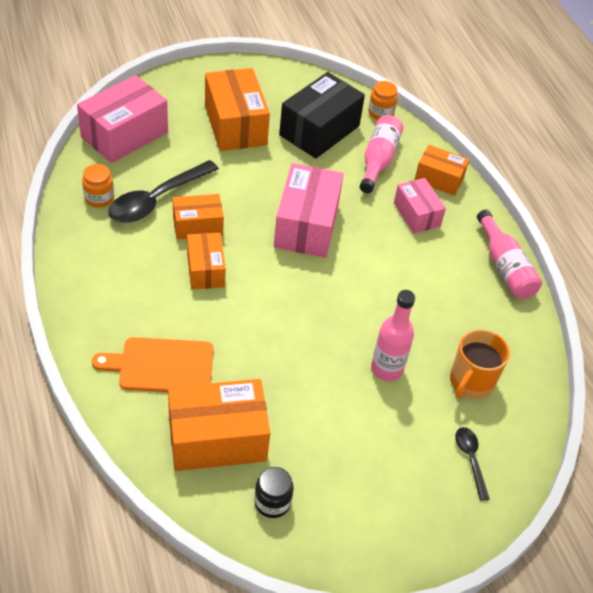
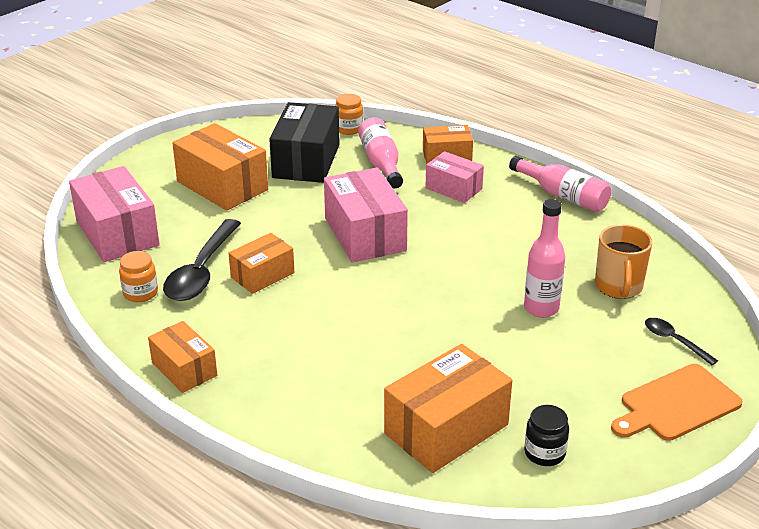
camera: 25 degrees left, 15 degrees down
pink box [77,75,168,163] -> pink box turned 45 degrees counterclockwise [69,166,160,262]
orange cutting board [92,337,213,392] -> orange cutting board moved to [611,364,743,441]
orange box [187,233,226,289] -> orange box moved to [148,321,217,393]

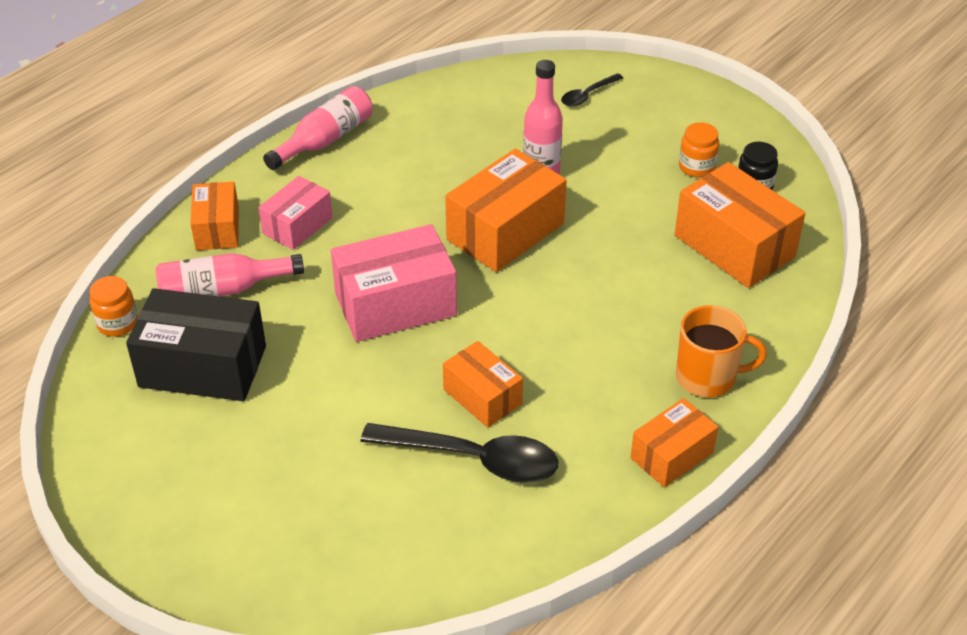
camera: 90 degrees left, 10 degrees up
pink box [69,166,160,262] -> none
orange jar [119,251,158,302] -> orange jar moved to [679,122,719,177]
orange box [172,123,268,211] -> orange box moved to [445,149,567,272]
orange mug [595,225,652,299] -> orange mug moved to [676,305,767,398]
orange cutting board [611,364,743,441] -> none

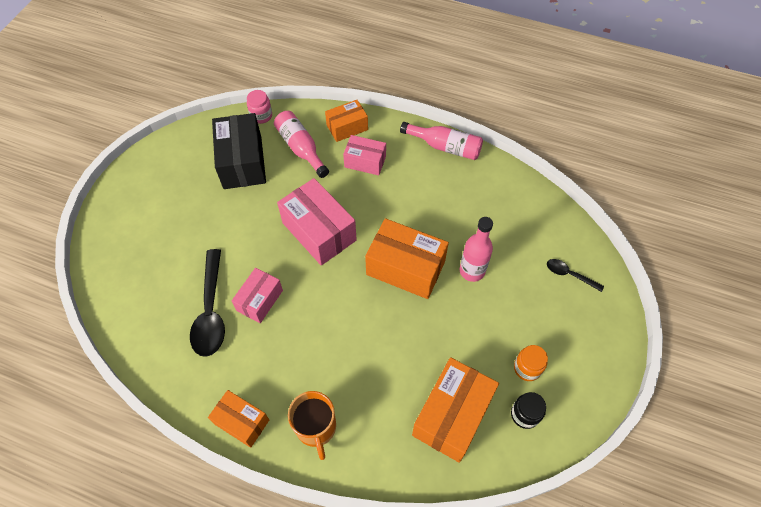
camera: 70 degrees right, 15 degrees up
orange jar [90,276,138,337] -> pink jar [247,90,272,124]
orange box [443,341,523,428] -> pink box [232,268,283,323]

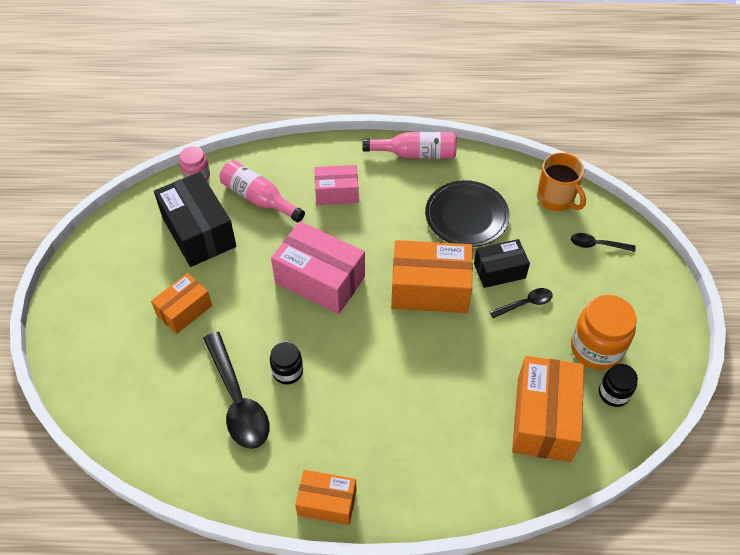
camera: 20 degrees left, 5 degrees down
pink box [232,268,283,323] -> black jar [270,342,303,384]
orange mug [288,391,336,460] -> orange mug moved to [537,153,586,211]
orange box [325,100,368,142] -> orange box moved to [151,273,212,334]
pink bottle [460,217,493,282] -> black box [474,239,530,288]
orange jar [514,345,548,381] -> orange jar [571,295,637,370], size x1.74
none -> black plate [425,180,510,247]
none -> black spoon [489,288,553,318]

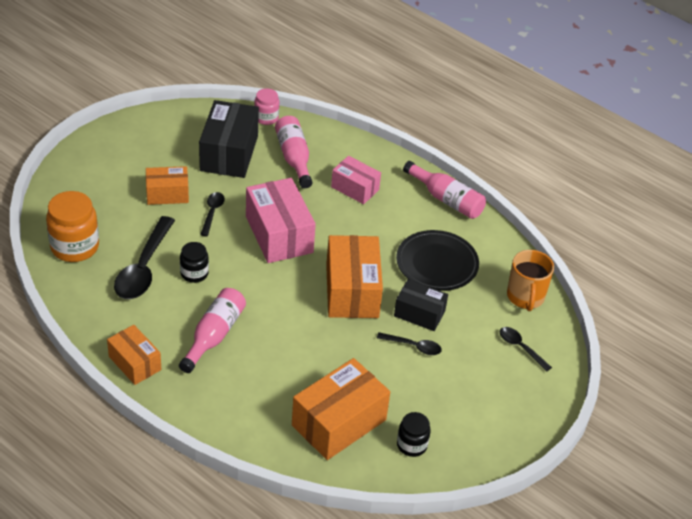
camera: 35 degrees right, 10 degrees down
orange box [391,240,473,313] -> orange box turned 45 degrees clockwise [326,235,383,318]
orange jar [571,295,637,370] -> orange jar moved to [46,191,99,262]
none -> pink bottle [179,288,246,373]
none -> black spoon [200,192,225,237]

